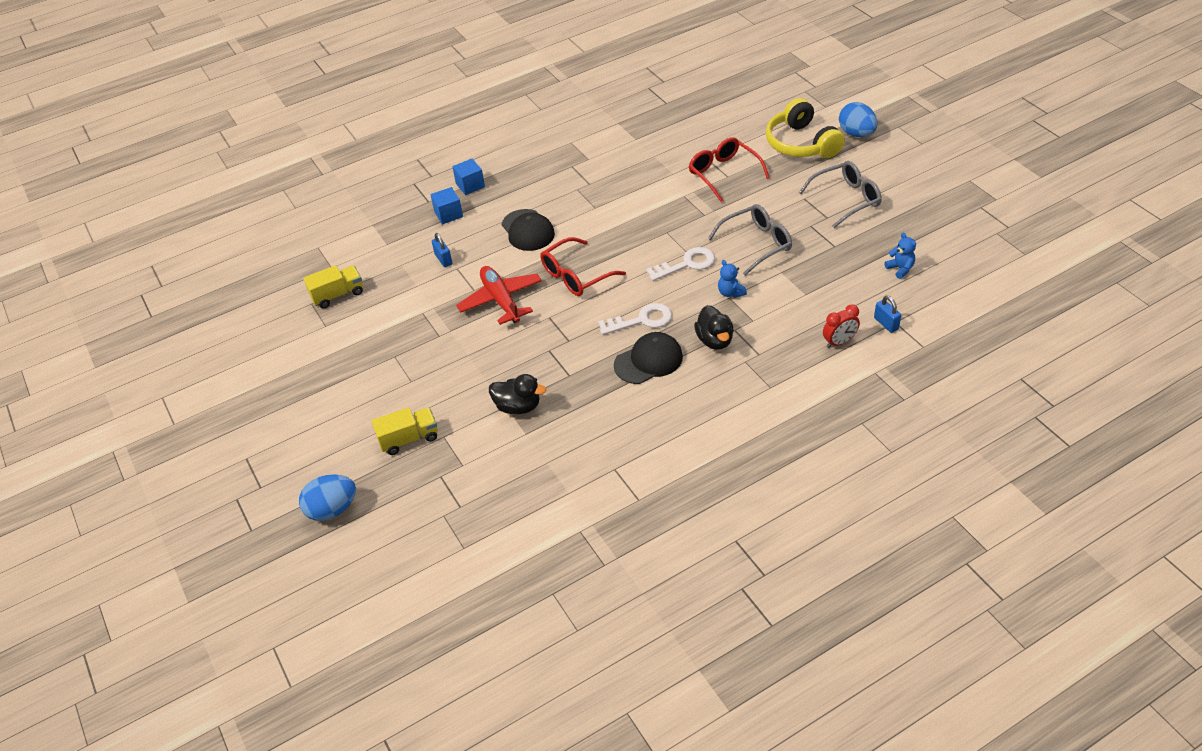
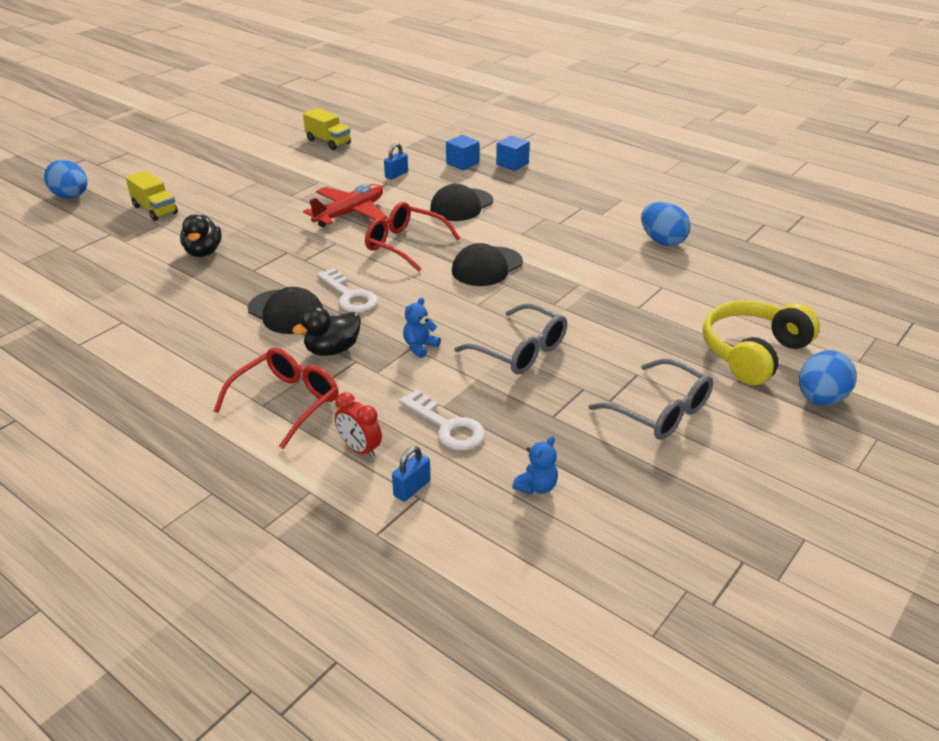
camera: 65 degrees right, 10 degrees down
white key [646,247,715,281] -> white key moved to [399,389,485,451]
red glasses [689,137,770,202] -> red glasses moved to [214,348,338,449]
none -> black cap [452,243,523,286]
none -> blue egg [641,202,690,246]

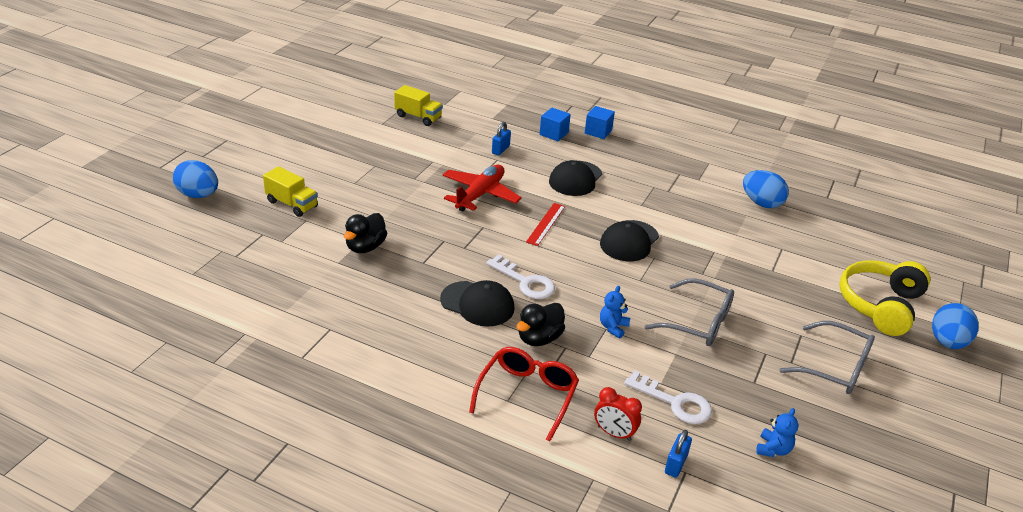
camera: 15 degrees left, 0 degrees up
black duck [180,215,222,257] -> black duck turned 45 degrees clockwise [344,213,387,253]
red glasses [365,202,460,272] -> red ruler [526,203,565,246]

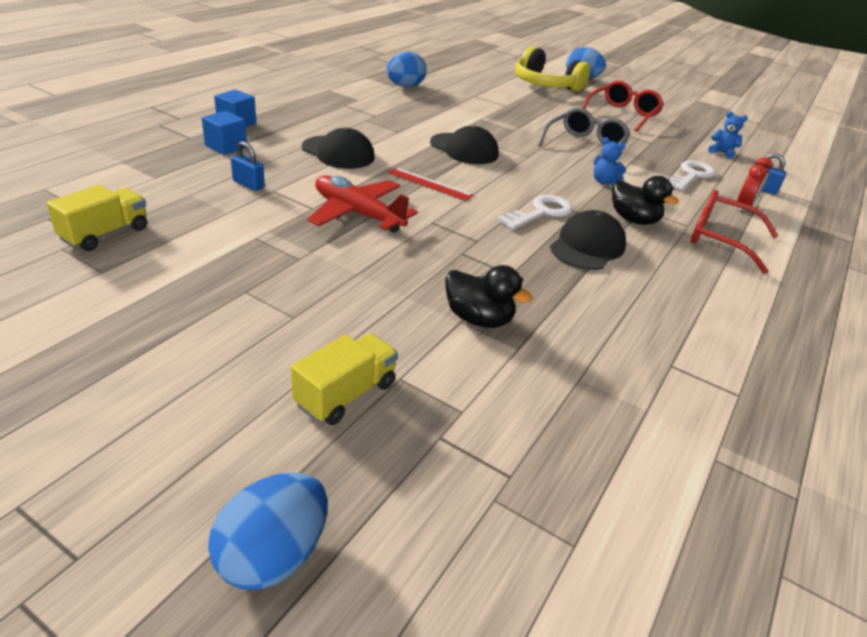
camera: 85 degrees left, 0 degrees up
grey glasses [779,321,875,394] -> red glasses [583,80,664,132]

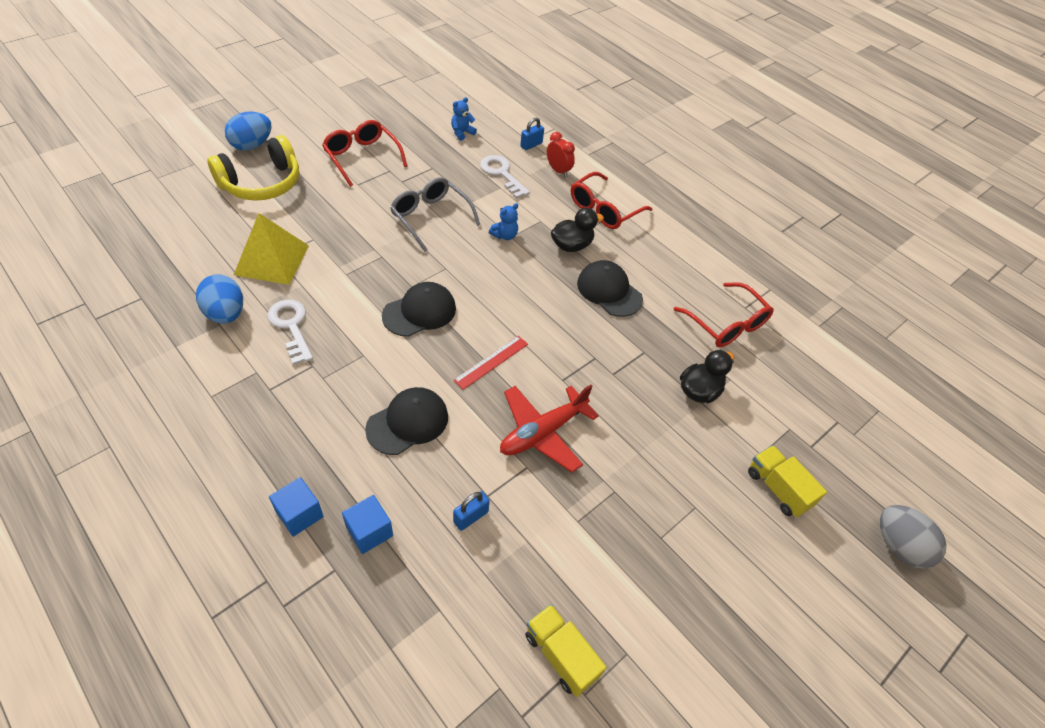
camera: 75 degrees left, 15 degrees up
blue egg [208,472,328,590] -> grey egg [880,505,946,569]
white key [497,195,573,230] -> white key moved to [268,300,313,365]
none -> yellow pyramid [234,213,309,285]
none -> red glasses [673,282,774,347]

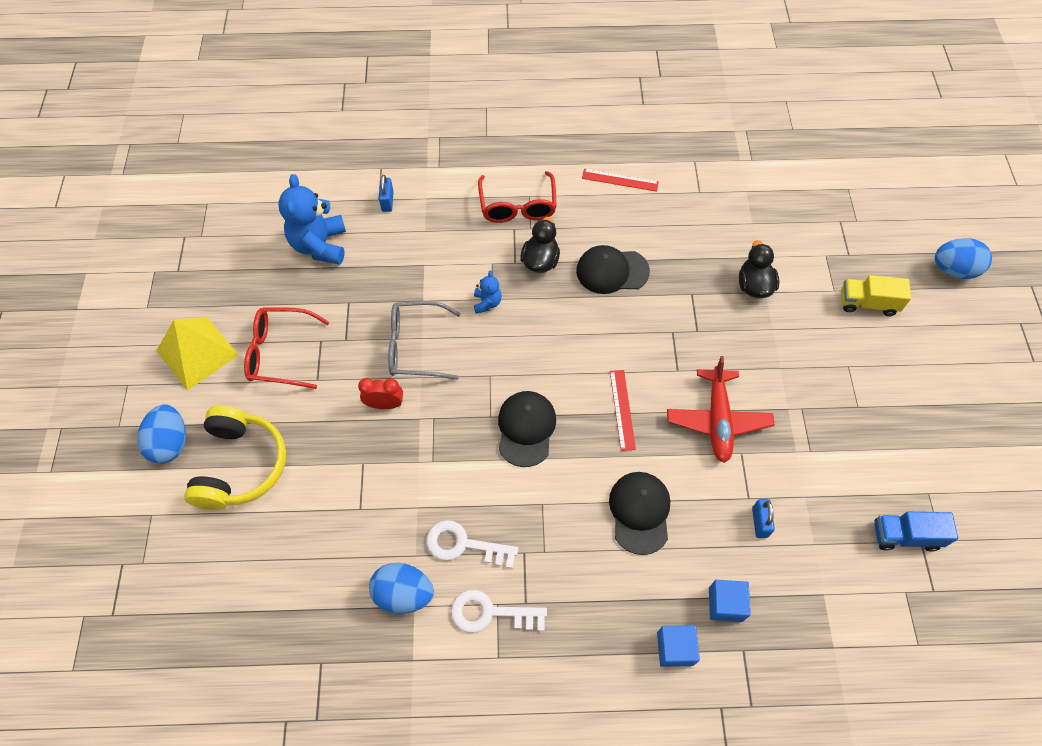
camera: 45 degrees left, 10 degrees up
yellow pyramid [234,213,309,285] -> yellow pyramid moved to [156,317,239,391]
blue teddy bear [451,97,477,141] -> blue teddy bear [278,174,346,264], size x2.04
white key [480,155,530,199] -> white key moved to [451,590,547,633]
yellow truck [525,604,606,697] -> blue truck [874,512,958,551]
red clock [547,132,575,177] -> red clock moved to [358,378,403,409]
red glasses [673,282,774,347] -> none
grey egg [880,505,946,569] -> blue egg [935,238,992,279]
none -> red ruler [582,169,659,192]

